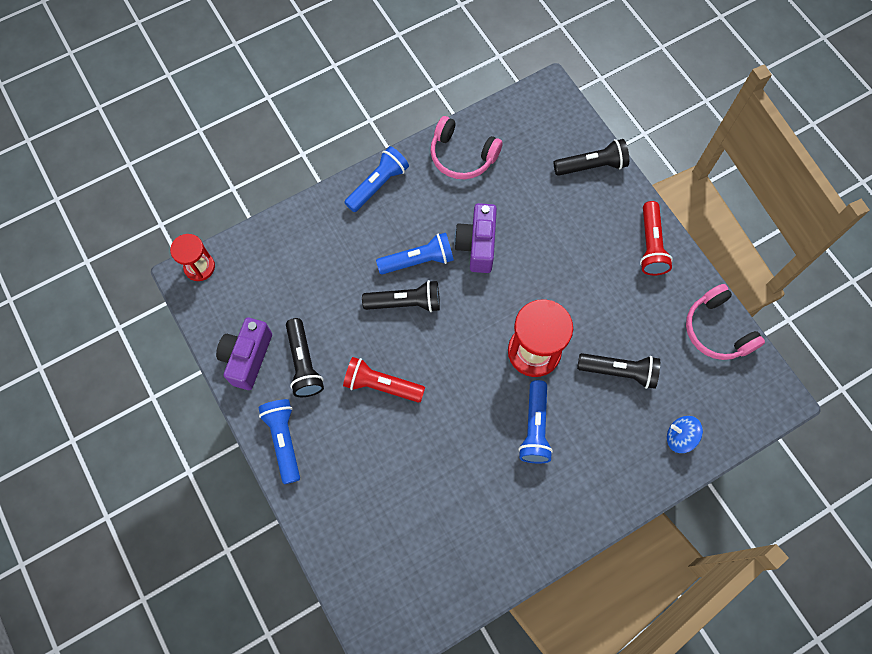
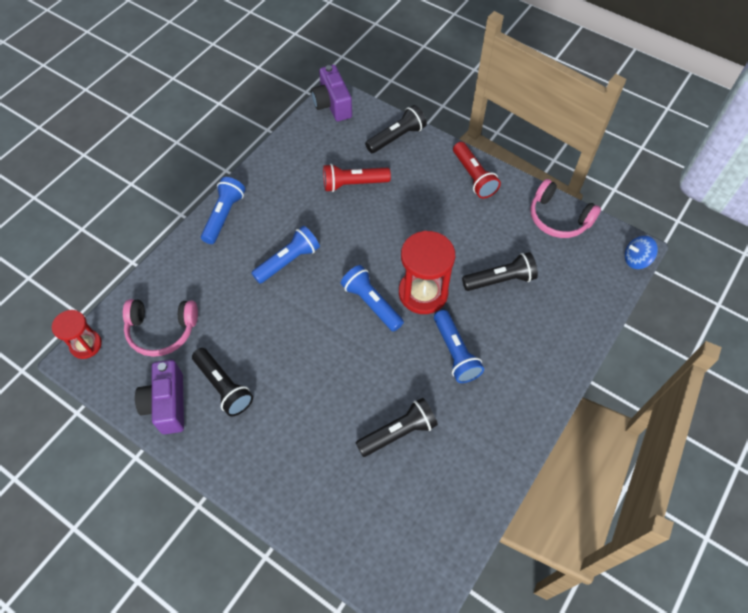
camera: 25 degrees left, 10 degrees down
blue flashlight [258,399,300,484] -> blue flashlight moved to [341,265,404,332]
red flashlight [343,357,425,403] -> red flashlight moved to [323,164,391,192]
black flashlight [362,280,440,312] -> black flashlight moved to [356,398,438,457]
pink headphones [430,116,503,179] -> pink headphones moved to [123,299,198,357]
purple camera [454,203,497,273] -> purple camera moved to [311,65,352,122]
blue spinning top [667,416,703,453] -> blue spinning top moved to [625,236,658,269]

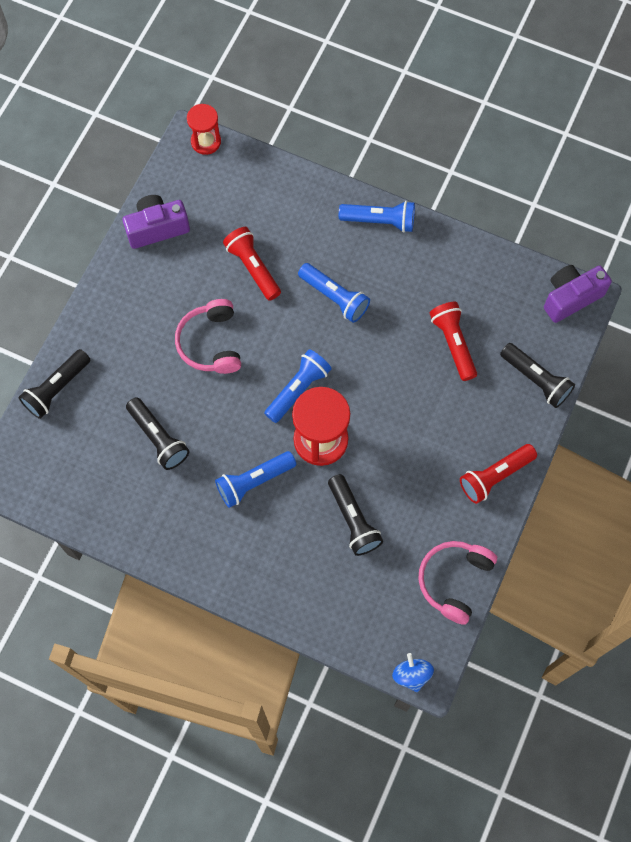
camera: 80 degrees right, 10 degrees up
pink headphones [123,299,198,357] -> pink headphones moved to [175,299,241,374]
black flashlight [192,348,253,417] -> black flashlight moved to [19,349,90,419]
none -> red flashlight [223,227,281,301]

